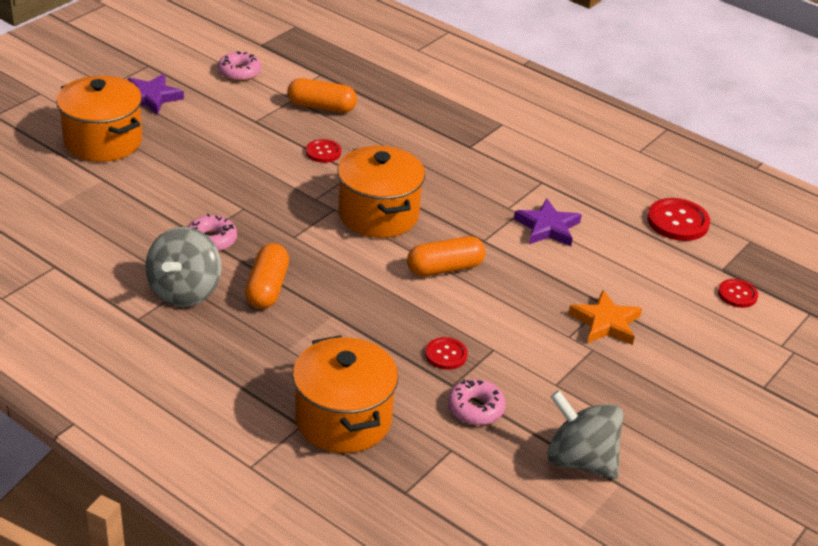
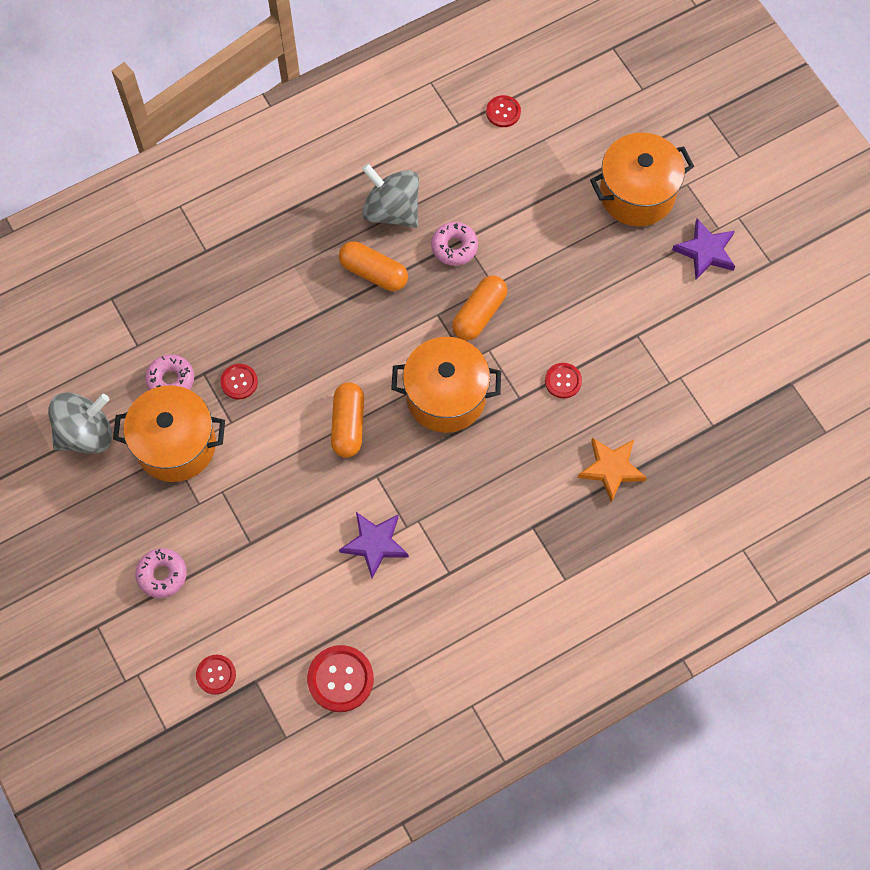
camera: 115 degrees right, 30 degrees up
pink donut [218,51,261,81] -> pink donut moved to [135,548,187,598]
orange capsule [287,78,357,113] -> orange capsule moved to [452,276,507,341]
orange pot [293,335,398,453] -> orange pot moved to [113,385,225,482]
orange star [568,290,642,345] -> orange star moved to [578,438,647,503]
none -> red button [486,95,521,127]

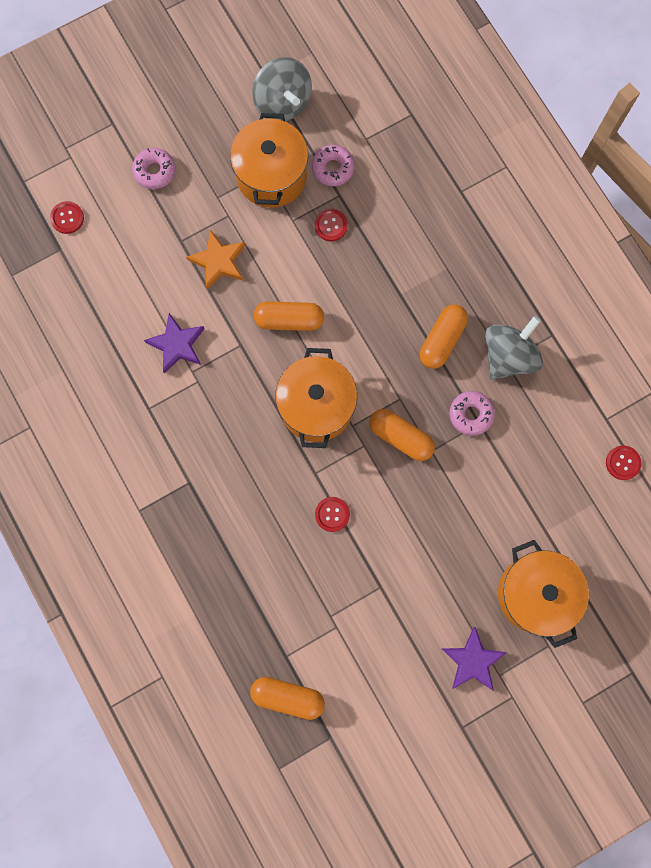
camera: 90 degrees right, 10 degrees up
red button [307,645,374,712] -> none
orange star [578,438,647,503] -> orange star moved to [186,230,245,289]
none -> orange capsule [250,677,325,720]

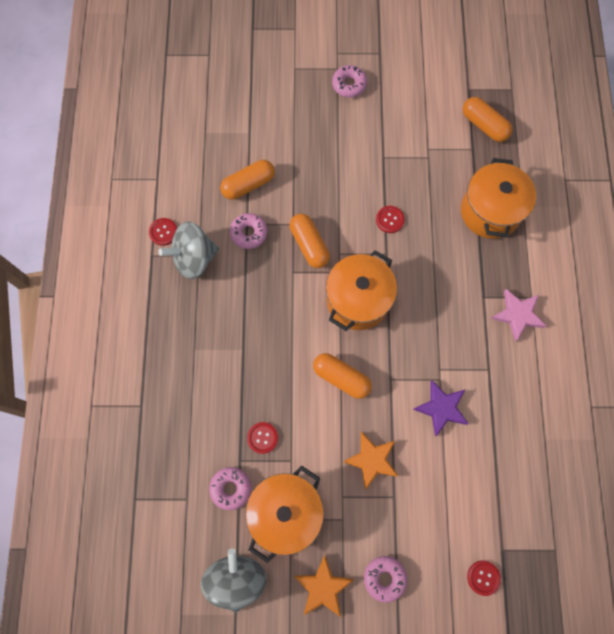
camera: 150 degrees left, 5 degrees down
orange capsule [420,304,468,369] -> orange capsule moved to [220,160,275,200]
purple star [442,627,507,691] -> pink donut [332,65,367,97]
orange pot [498,540,589,648] -> orange pot moved to [461,158,536,239]
red button [606,446,642,480] -> red button moved to [149,218,177,246]
none -> orange star [294,555,354,617]
none -> pink star [491,289,546,342]

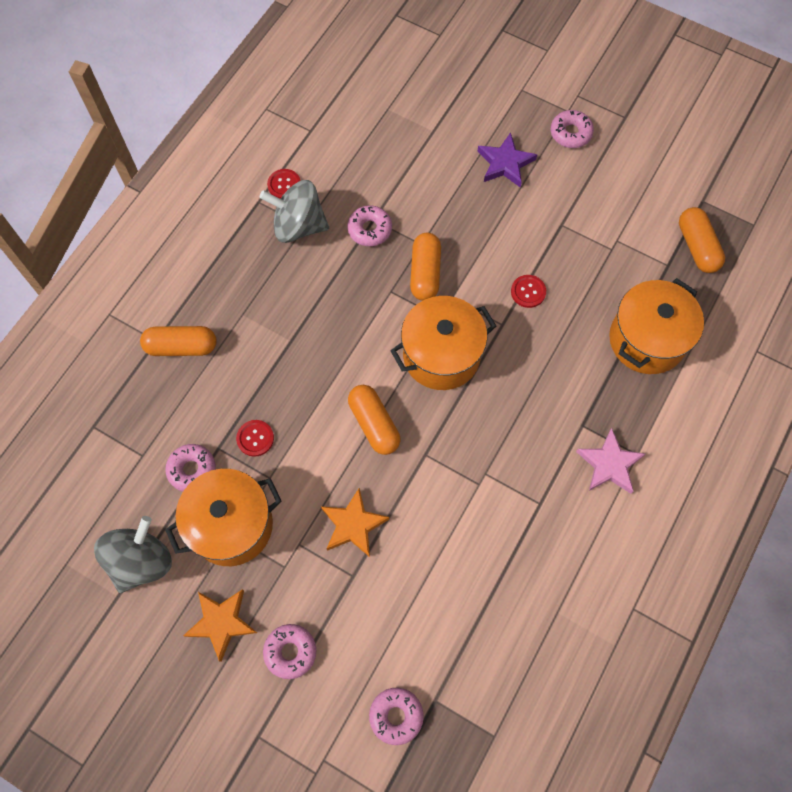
camera: 30 degrees right, 5 degrees down
orange capsule [220,160,275,200] -> orange capsule moved to [140,326,216,356]
purple star [413,380,469,437] -> purple star moved to [478,132,537,187]
red button [467,560,501,596] -> pink donut [369,688,424,745]

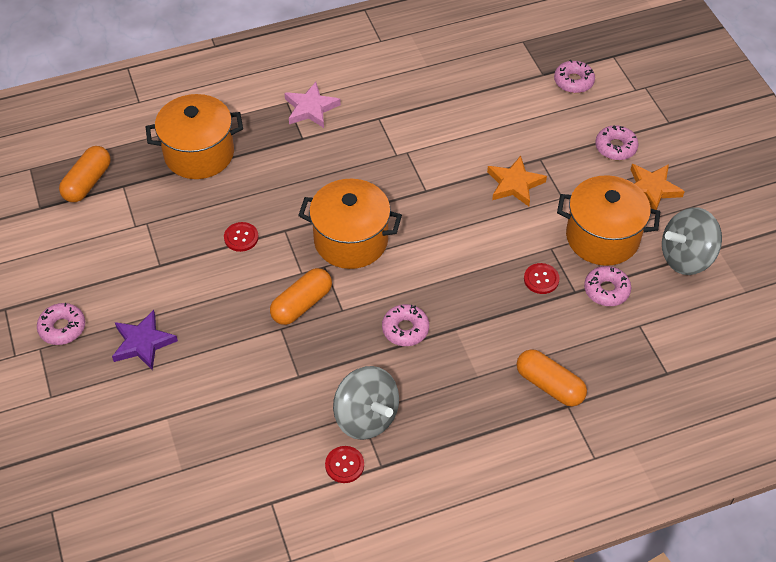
camera: 140 degrees left, 15 degrees down
pink donut [347,205,392,246] -> pink donut moved to [382,304,429,346]
orange capsule [348,385,400,455] -> none

